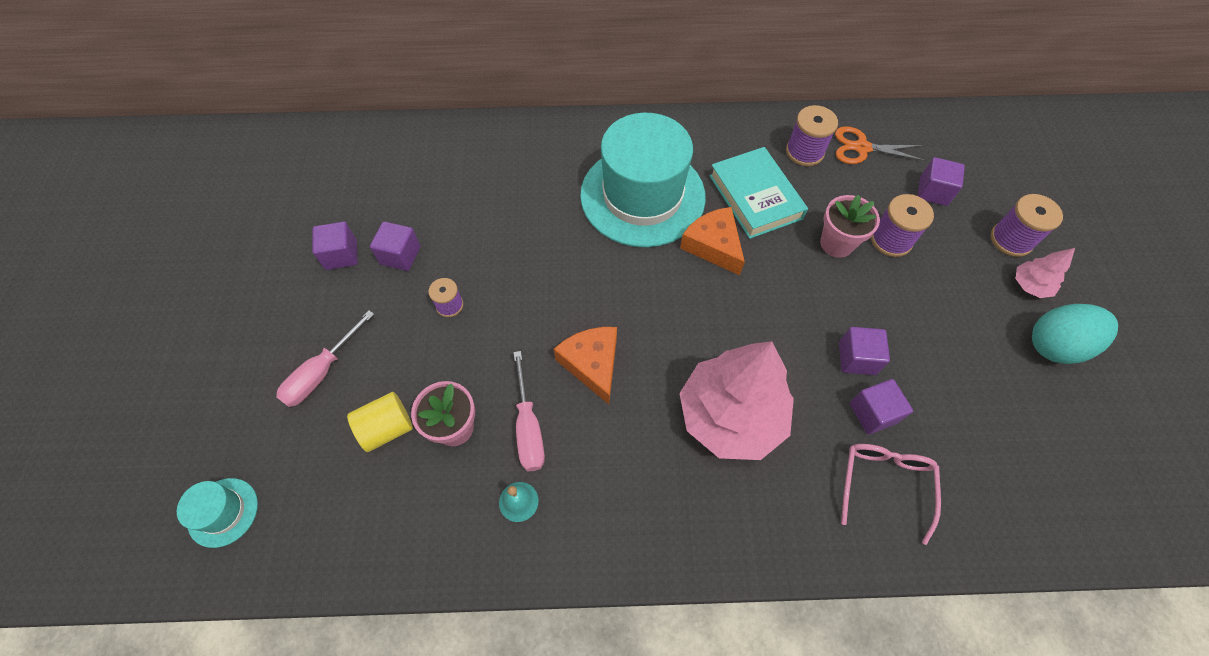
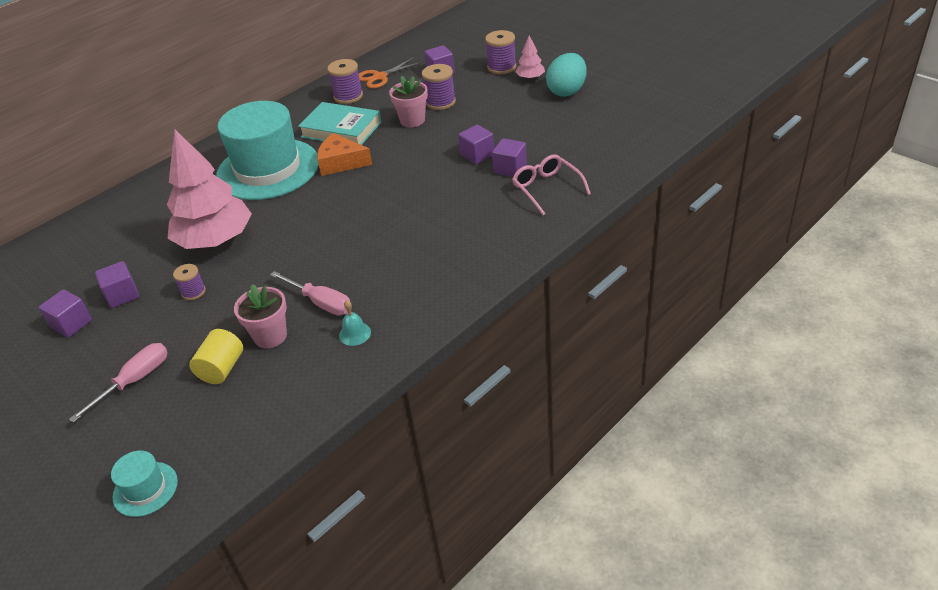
camera: 40 degrees left, 20 degrees down
pink screwdriver [276,310,374,407] -> pink screwdriver turned 135 degrees counterclockwise [69,343,168,423]
orange cheese [554,327,617,404] -> none
pink tree [679,341,794,460] -> pink tree moved to [167,130,252,249]

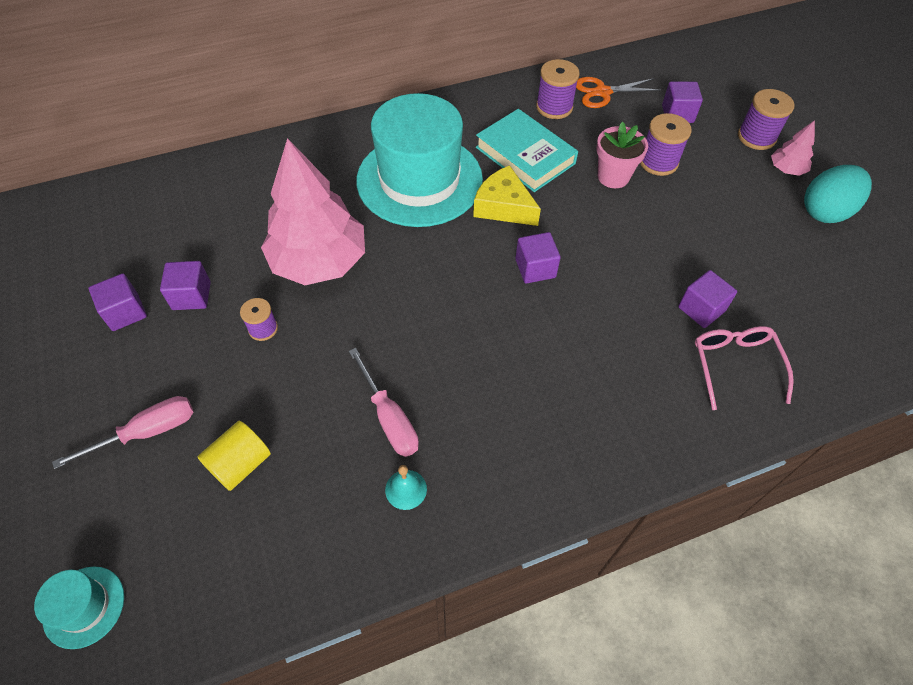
camera: 20 degrees right, 15 degrees up
pink flower pot [234,284,287,348] -> none
orange cheese [317,133,372,176] -> yellow cheese [473,165,541,226]
purple cube [458,125,494,164] -> purple cube moved to [515,232,561,284]

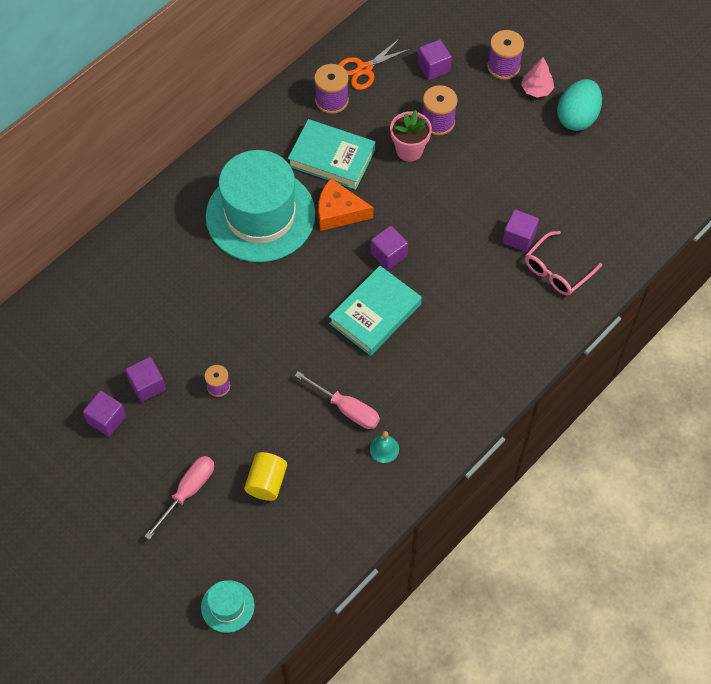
camera: 25 degrees left, 5 degrees up
pink tree [261,138,365,285] -> none
yellow cheese [473,165,541,226] -> orange cheese [318,178,373,231]
pink glasses [695,326,794,410] -> pink glasses turned 105 degrees counterclockwise [525,231,602,296]
none -> turquoise book [329,266,422,356]

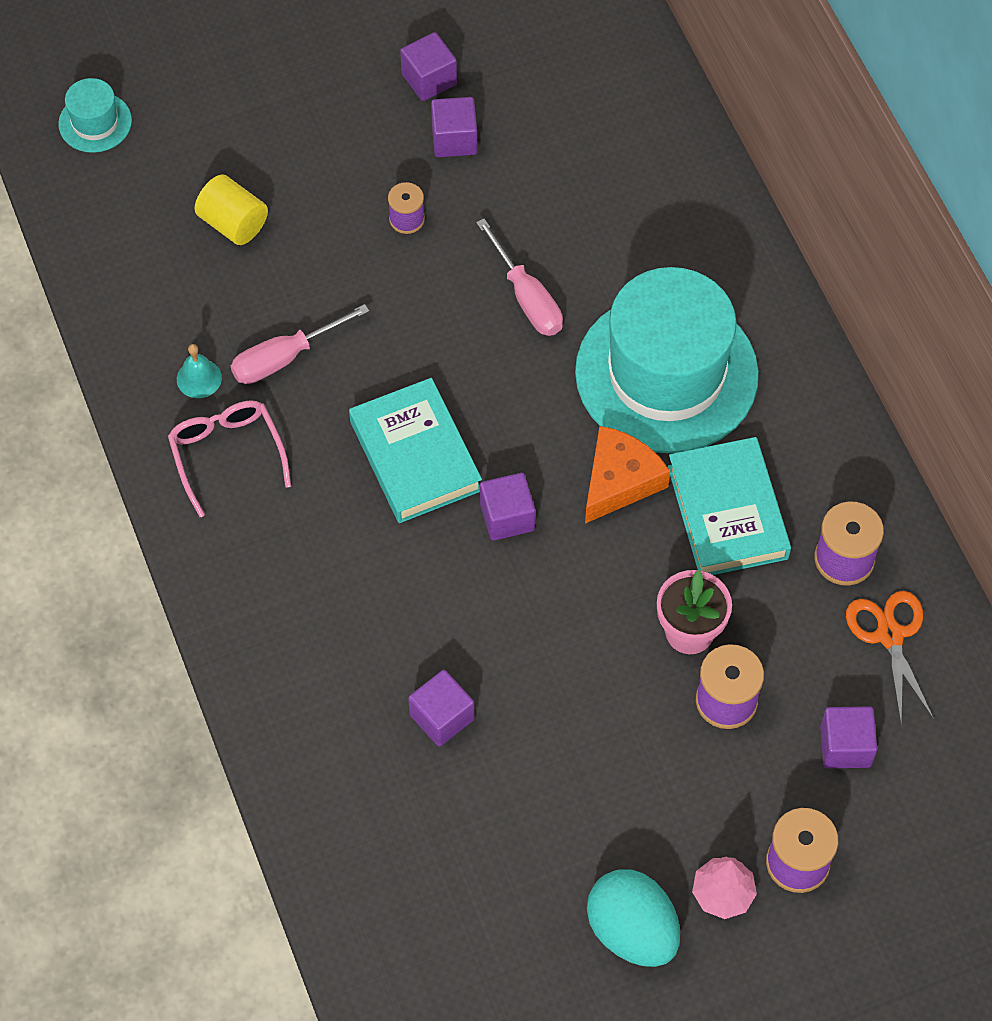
camera: 115 degrees right, 0 degrees up
pink screwdriver [144,456,214,540] -> pink screwdriver moved to [476,219,563,336]
turquoise book [288,119,375,190] -> turquoise book turned 60 degrees counterclockwise [668,437,791,575]
pink glasses [525,231,602,296] -> pink glasses moved to [168,400,291,517]

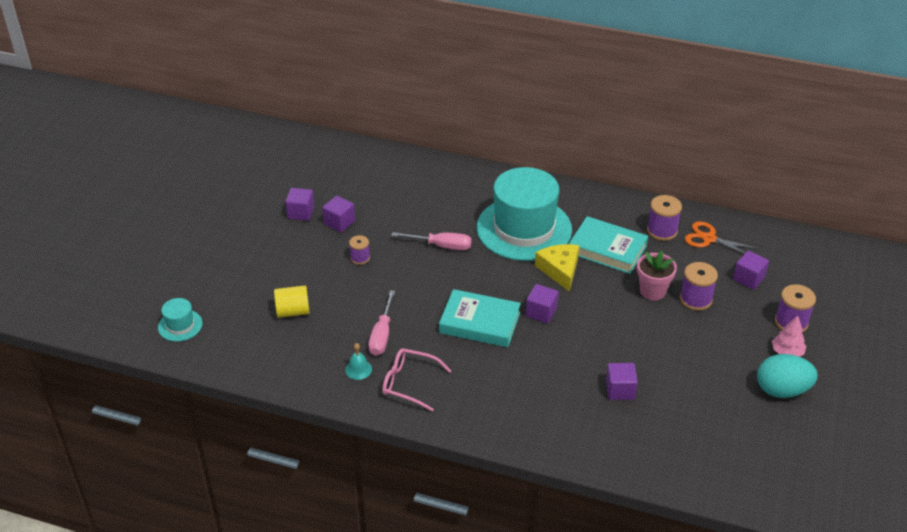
camera: 50 degrees left, 20 degrees down
orange cheese [585,426,670,524] -> yellow cheese [535,244,579,292]

